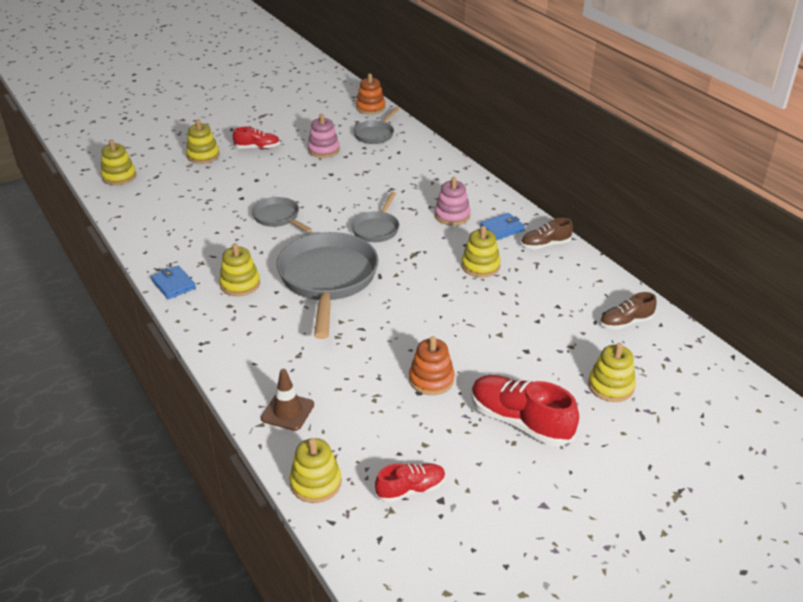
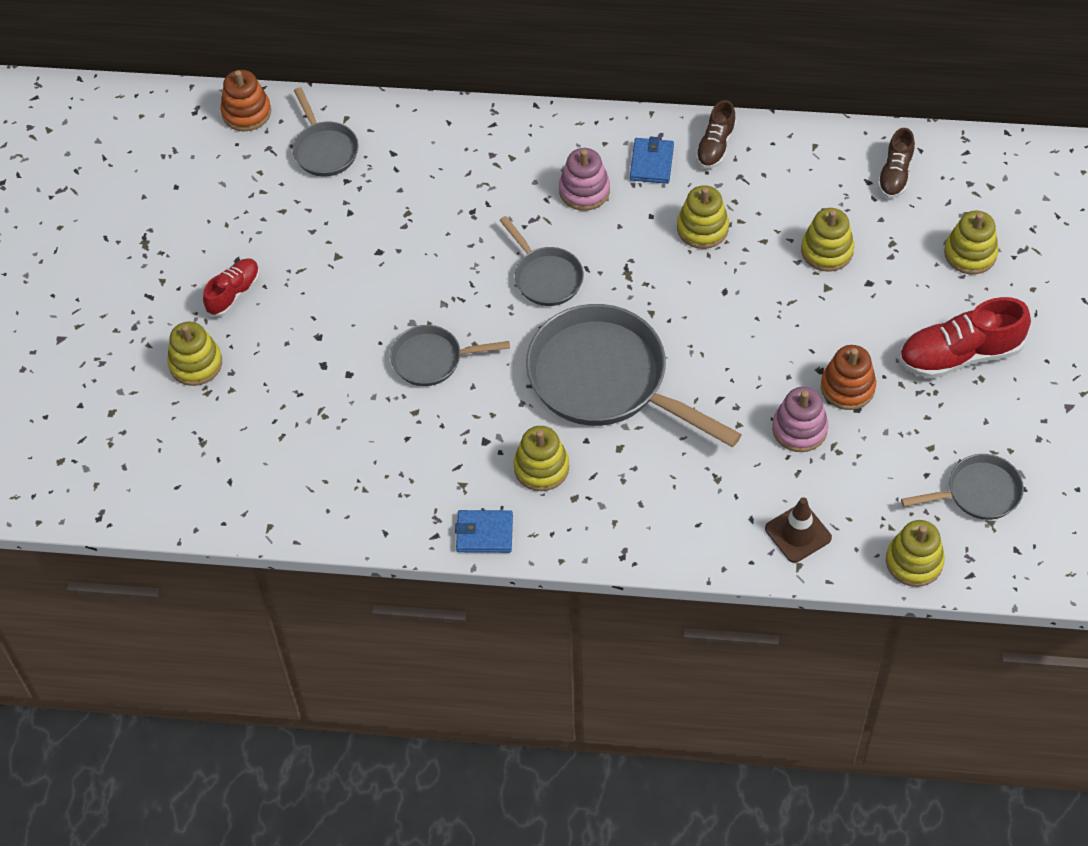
camera: 50 degrees left, 20 degrees up
yellow stacking toy [101,139,136,185] -> yellow stacking toy moved to [801,208,854,272]
pink stacking toy [307,114,340,158] -> pink stacking toy moved to [772,387,828,452]
red shoe [375,463,446,503] -> grey pan [901,454,1024,520]

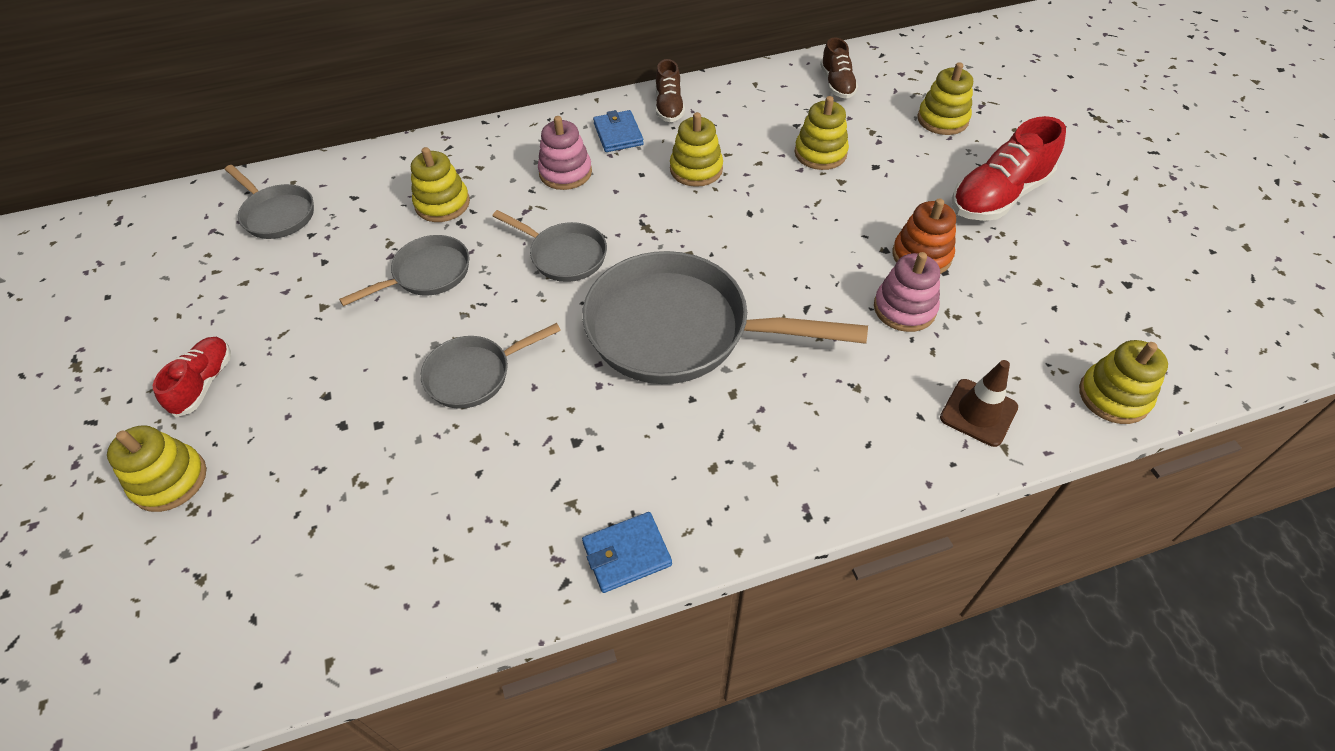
camera: 25 degrees left, 5 degrees down
orange stacking toy [221,70,271,131] -> none
yellow stacking toy [513,426,569,491] -> yellow stacking toy moved to [411,147,470,222]
grey pan [901,454,1024,520] -> grey pan moved to [339,235,469,306]

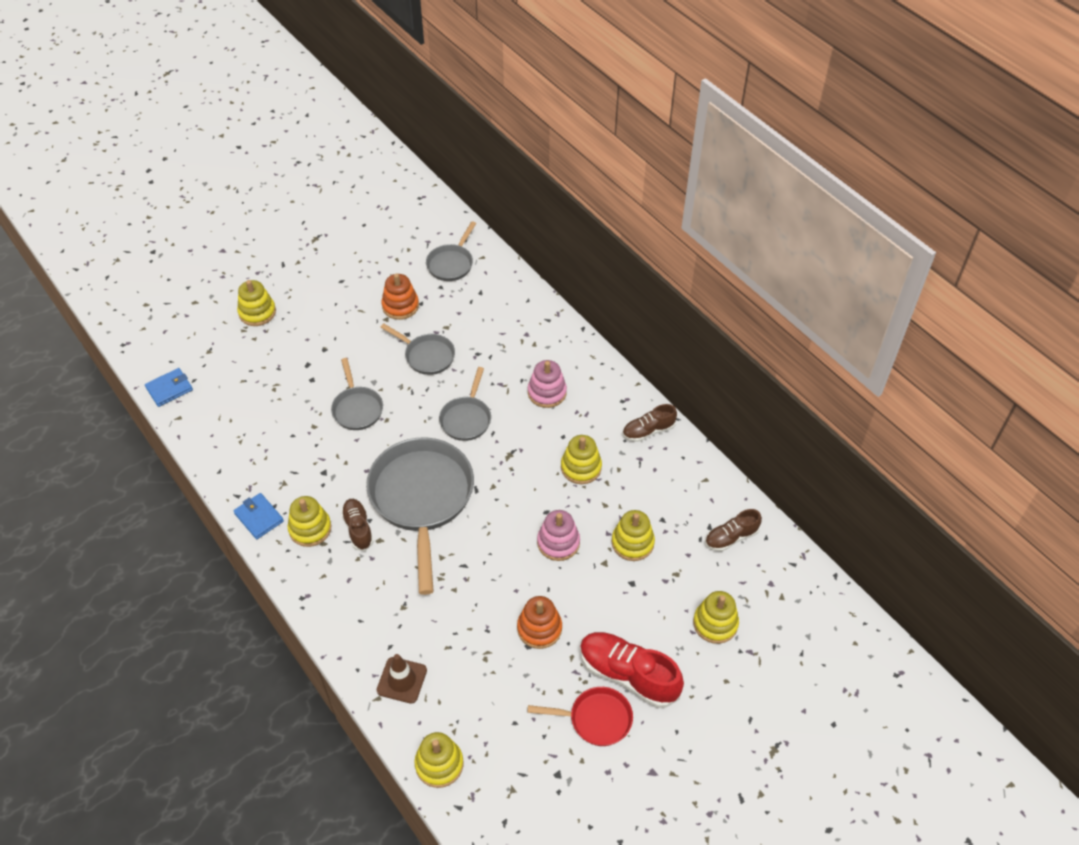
camera: 70 degrees right, 0 degrees up
red shoe [153,337,231,417] -> none
yellow stacking toy [411,147,470,222] -> yellow stacking toy moved to [287,496,331,547]
grey pan [420,323,561,409] -> grey pan turned 150 degrees counterclockwise [331,358,383,430]
blue wallet [593,110,644,152] -> blue wallet moved to [145,368,193,407]
pink stacking toy [874,252,940,332] -> pink stacking toy moved to [537,510,580,561]
none -> brown shoe [341,499,374,551]
none -> orange stacking toy [381,273,419,320]
none -> red pan [527,687,633,746]

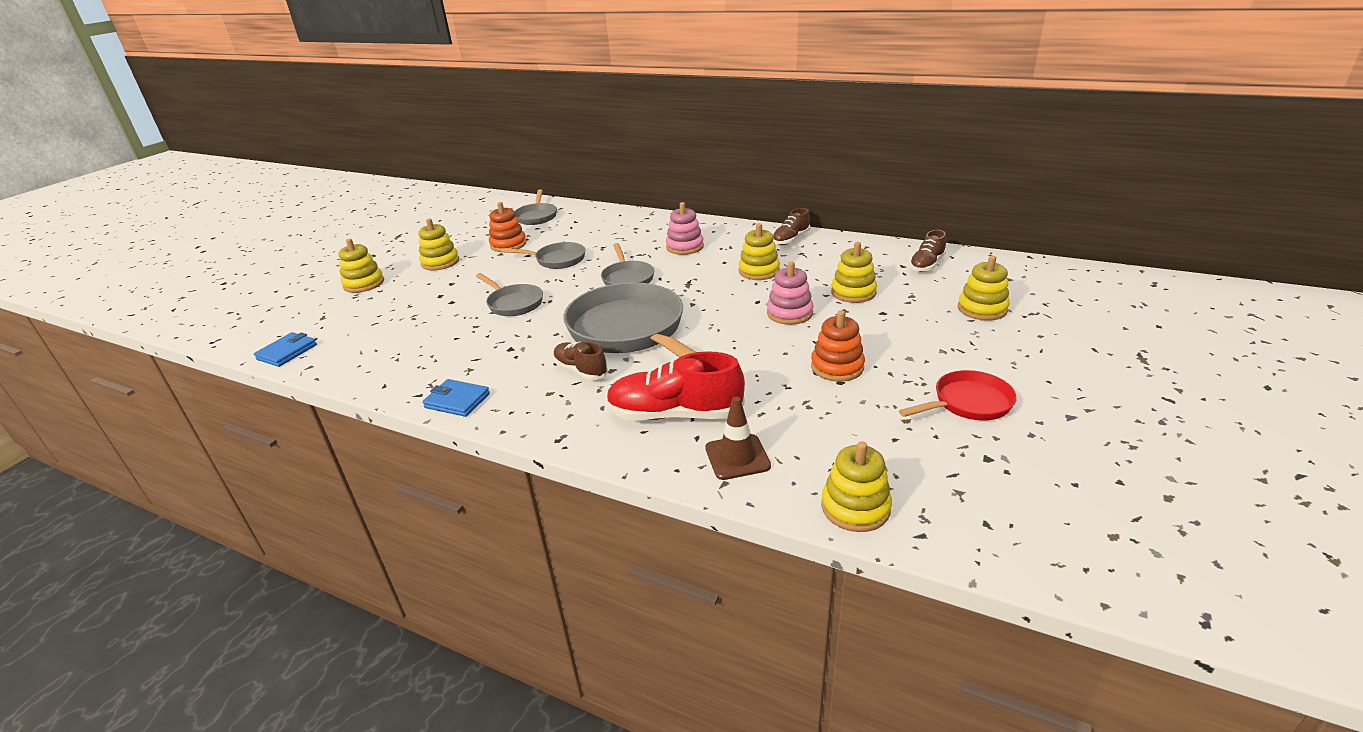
camera: 25 degrees left, 20 degrees down
yellow stacking toy [287,496,331,547] -> yellow stacking toy moved to [418,218,459,270]
red shoe [580,632,684,708] -> red shoe moved to [606,351,745,421]

